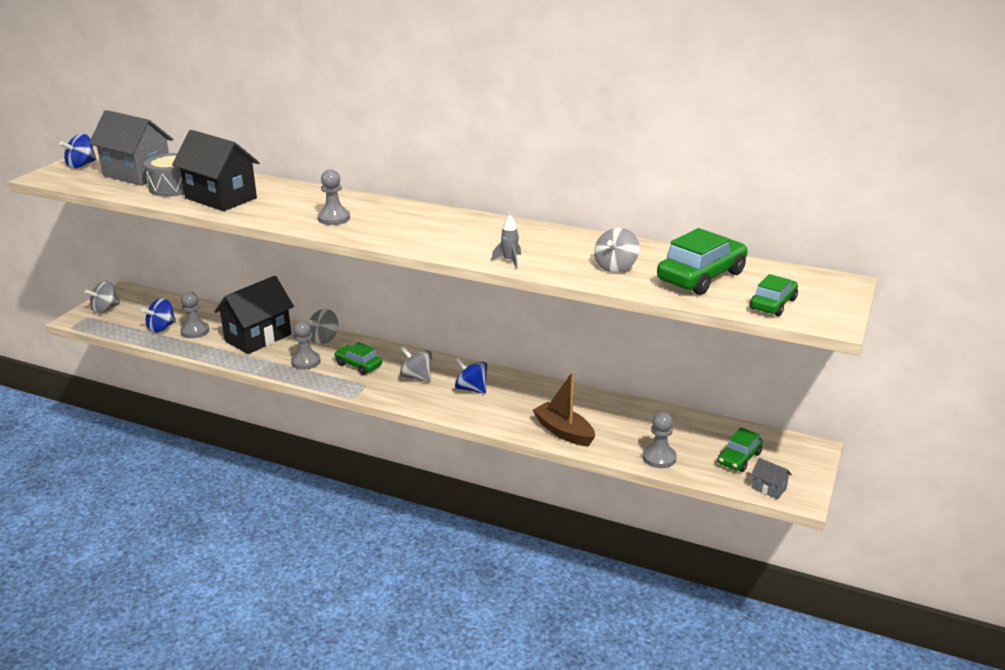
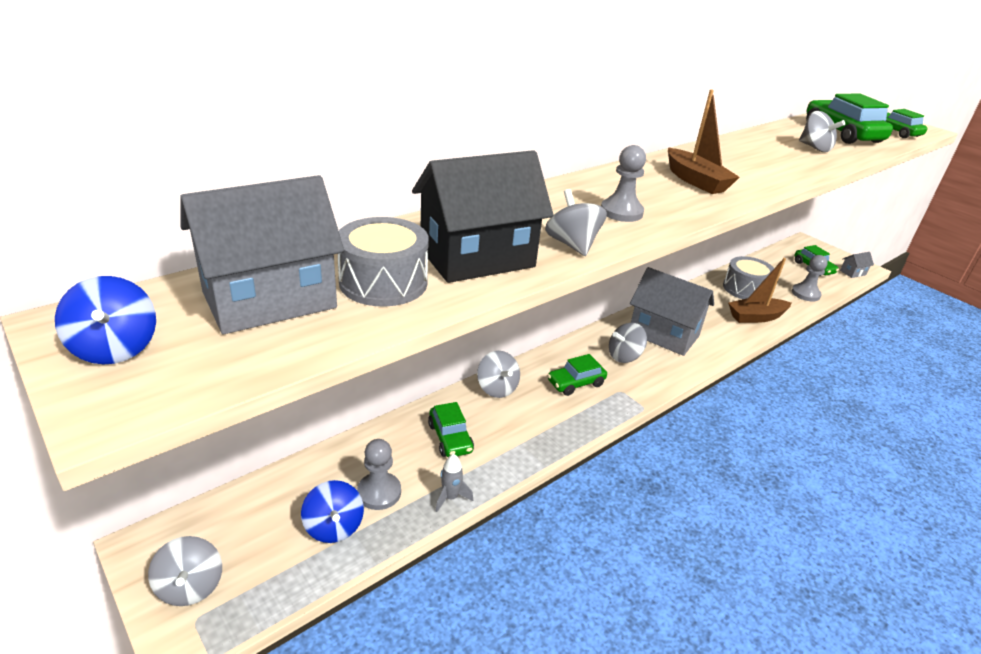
camera: 65 degrees left, 5 degrees up
black house [214,276,294,354] -> green car [428,402,474,457]
grey pawn [291,320,321,370] -> none
blue spinning top [455,357,487,394] -> grey house [630,267,714,356]
grey rocket [491,215,521,269] -> grey rocket moved to [436,454,473,512]
none -> grey spinning top [545,189,607,256]
none -> brown boat [668,89,740,194]
none -> grey drum [723,256,774,299]

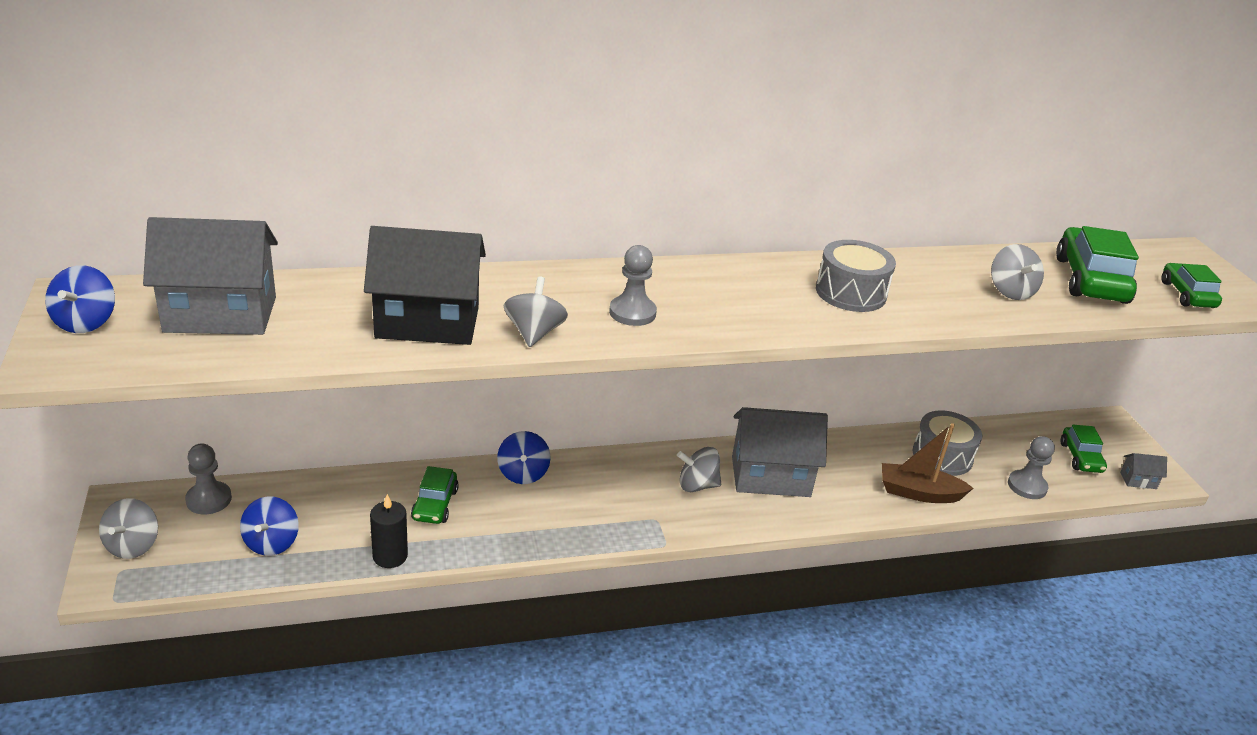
camera: 25 degrees right, 0 degrees up
grey drum [338,217,429,307] -> grey drum moved to [816,240,896,312]
grey pawn [357,439,401,510] -> grey pawn moved to [185,443,232,514]
grey rocket [436,454,473,512] -> black candle [370,494,408,568]
grey spinning top [477,351,520,398] -> blue spinning top [497,431,551,484]
green car [547,354,607,396] -> none
grey house [630,267,714,356] -> grey house turned 60 degrees counterclockwise [732,407,828,497]
brown boat [668,89,740,194] -> none

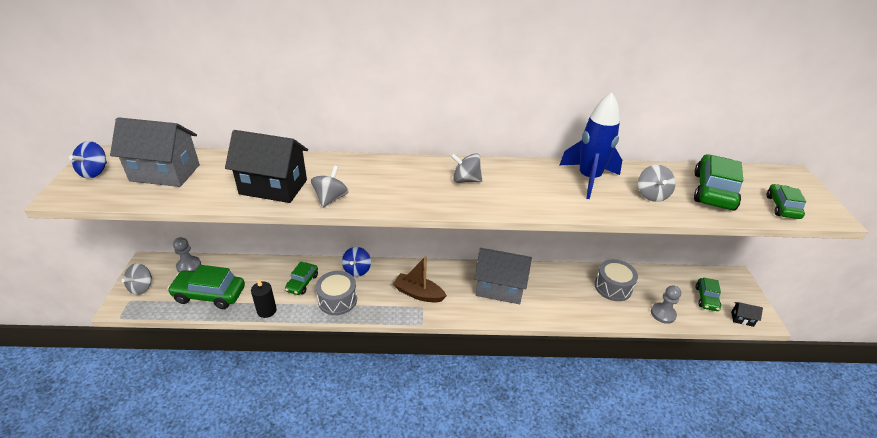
camera: 15 degrees right, 5 degrees up
blue spinning top [240,496,299,556] -> green car [167,265,245,309]
grey pawn [609,245,657,326] -> none
grey spinning top [677,447,721,492] -> grey spinning top moved to [451,153,482,183]
grey drum [816,240,896,312] -> grey drum moved to [316,271,357,315]
brown boat [882,423,974,503] -> brown boat moved to [393,256,447,303]
grey house [1120,453,1167,489] -> black house [731,302,763,327]
none -> blue rocket [560,92,622,199]

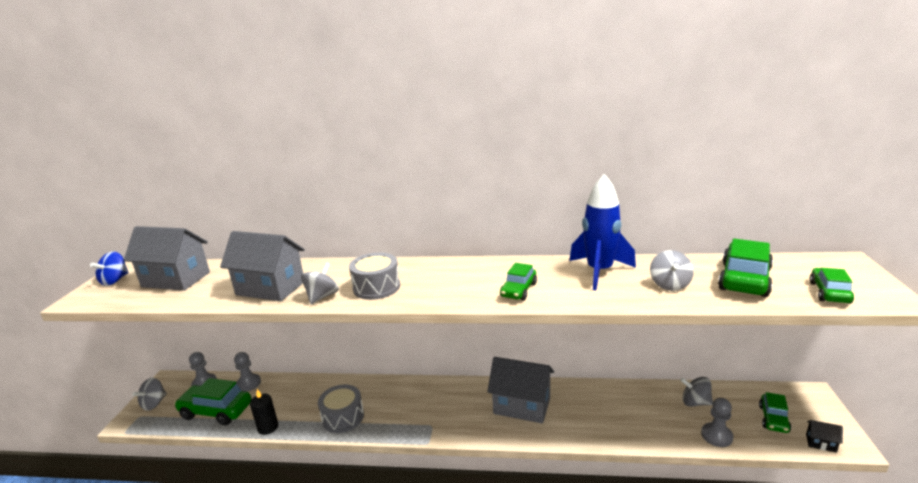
camera: 10 degrees right, 15 degrees down
black house [225,130,308,203] -> grey house [220,231,305,301]
green car [285,261,318,295] -> green car moved to [500,263,537,300]
blue spinning top [342,247,371,277] -> none
brown boat [393,256,447,303] -> none
grey spinning top [451,153,482,183] -> grey spinning top moved to [680,377,713,407]
grey drum [595,259,638,301] -> grey drum moved to [349,253,400,300]
none -> grey pawn [234,352,261,392]

